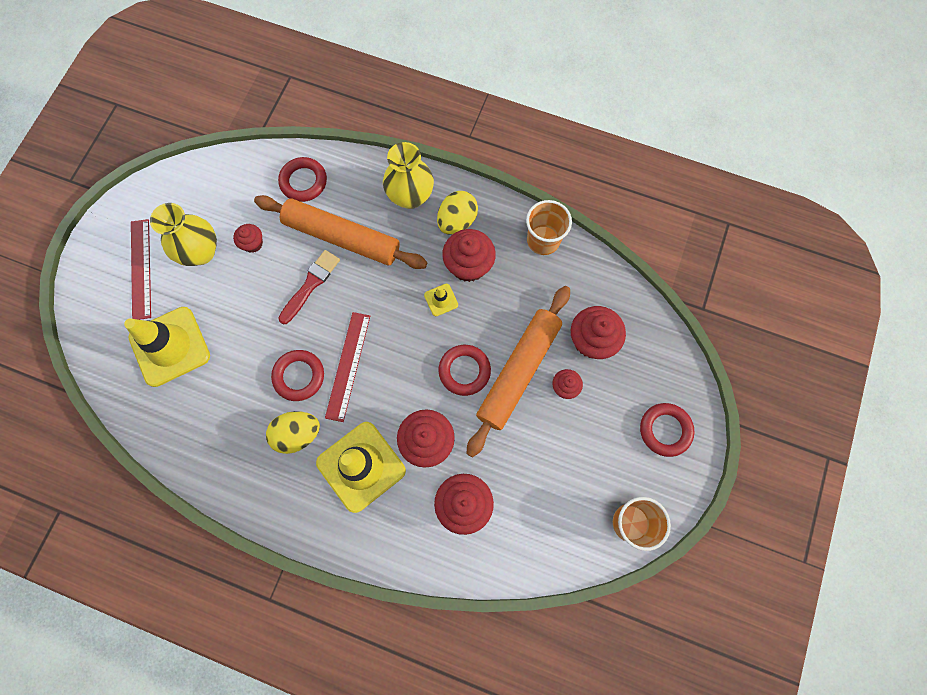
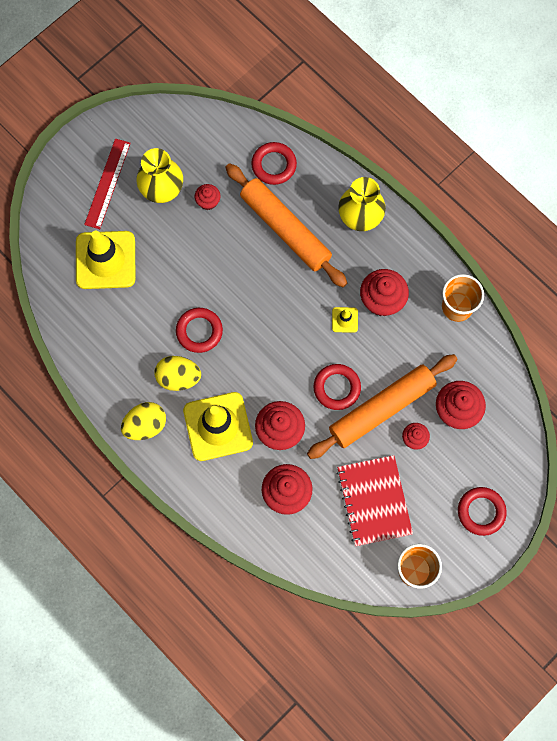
camera: 25 degrees right, 0 degrees up
red brush [278,250,340,324] -> none
red ruler [325,312,370,422] -> none
yellow egg [437,191,478,235] -> yellow egg moved to [121,402,166,440]
none -> red notebook [336,455,413,546]

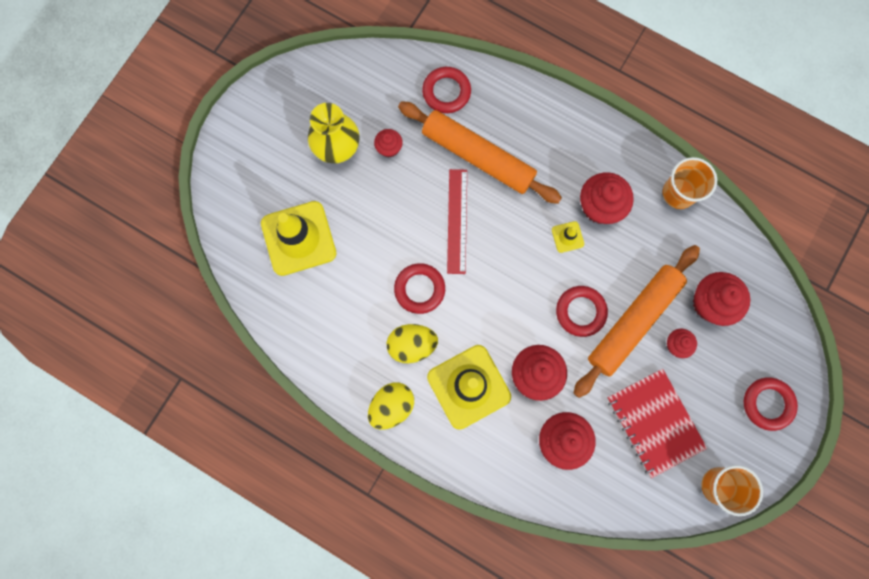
camera: 15 degrees left, 5 degrees up
red ruler [84,139,131,229] -> red ruler moved to [447,169,467,274]
yellow vase [338,177,386,231] -> none

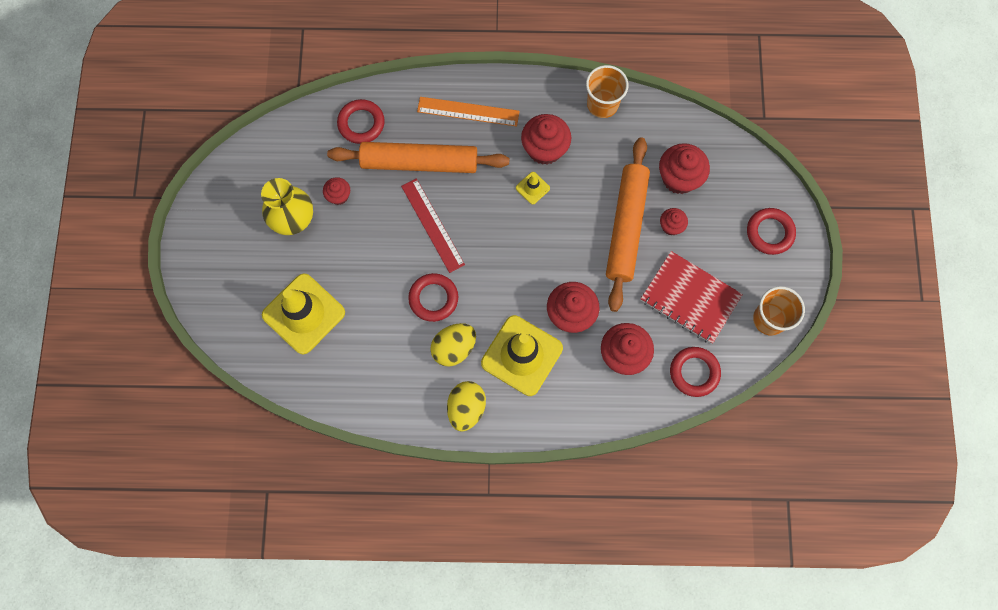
camera: 30 degrees left, 5 degrees down
red ring [556,286,608,337] -> red ring moved to [670,347,721,397]
none -> orange ruler [417,97,520,126]

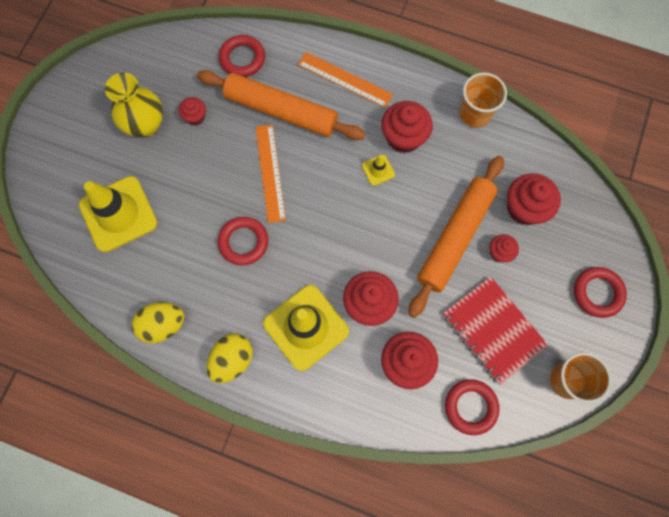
camera: 20 degrees right, 0 degrees up
red ruler [401,178,465,273] -> orange ruler [256,125,286,223]
yellow egg [430,323,476,367] -> yellow egg moved to [132,302,184,344]

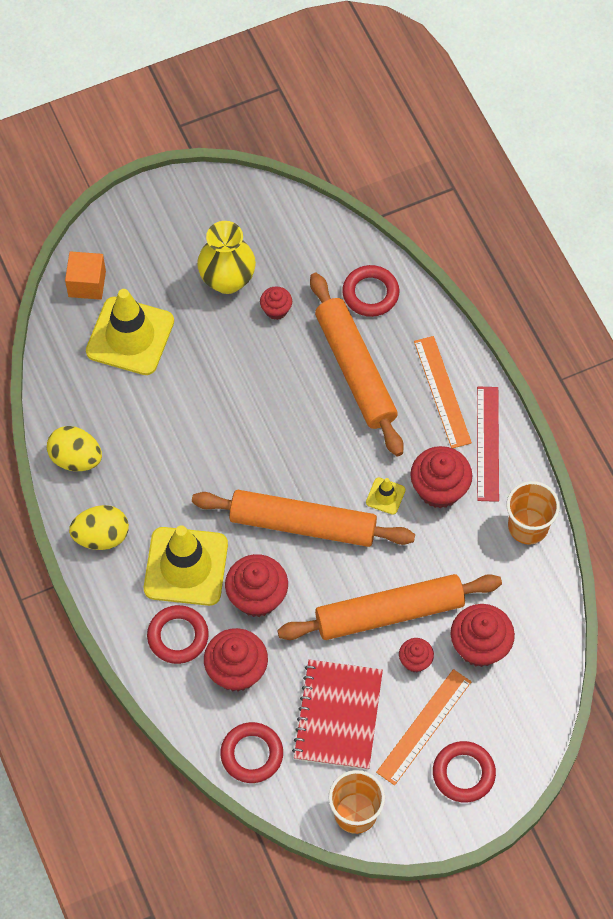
camera: 45 degrees right, 10 degrees down
red ring [218,217,268,265] -> red ring moved to [147,605,209,664]
orange ruler [256,125,286,223] -> orange ruler moved to [376,669,471,785]
none -> orange cube [65,251,106,300]
none -> orange rolling pin [192,490,415,547]
none -> red ruler [477,387,499,502]

